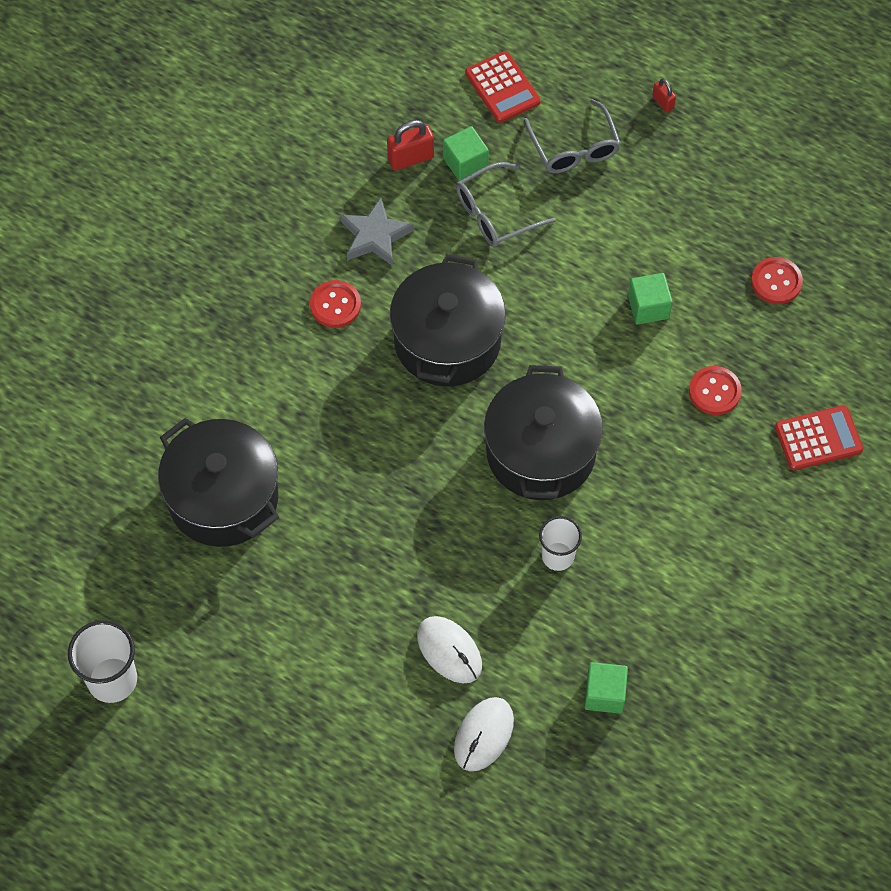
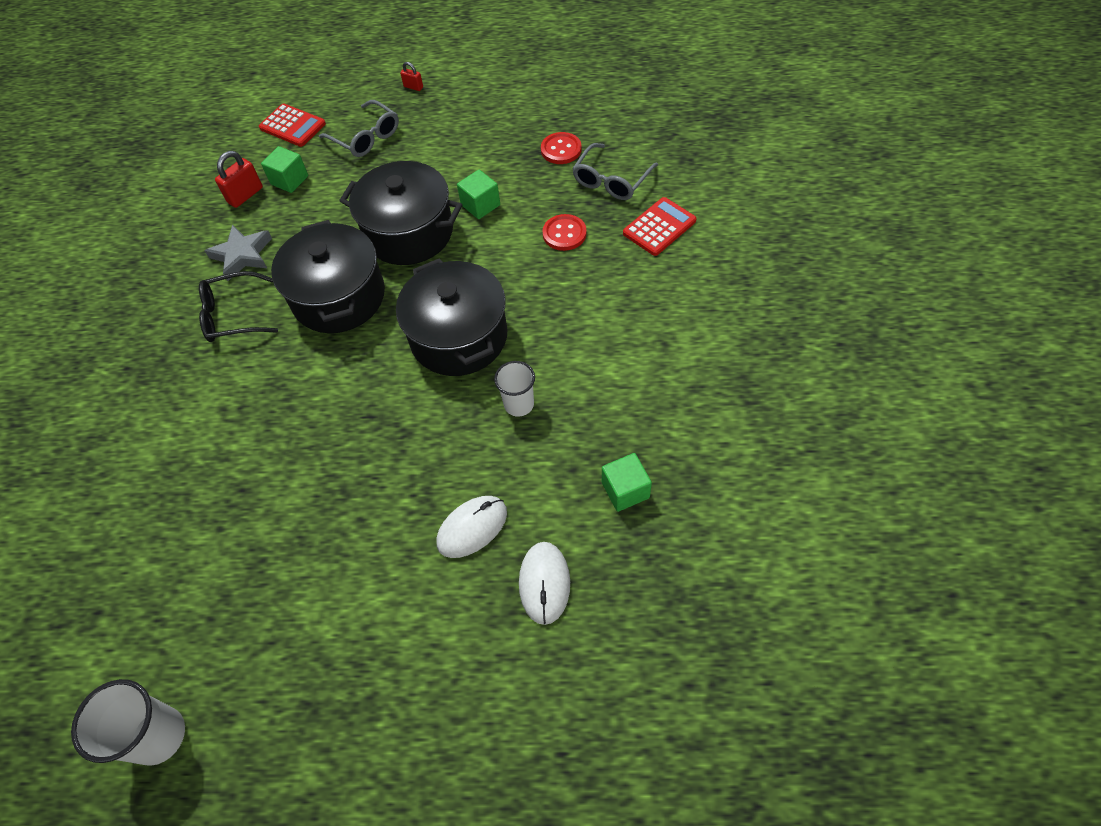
camera: 25 degrees left, 5 degrees down
black pot [158,418,279,547] -> black pot moved to [340,161,462,265]
red button [310,280,361,328] -> black glasses [199,271,278,342]
white mouse [417,616,482,683] -> white mouse turned 60 degrees counterclockwise [436,496,507,558]
grey glasses [456,162,556,247] -> grey glasses moved to [572,143,658,200]

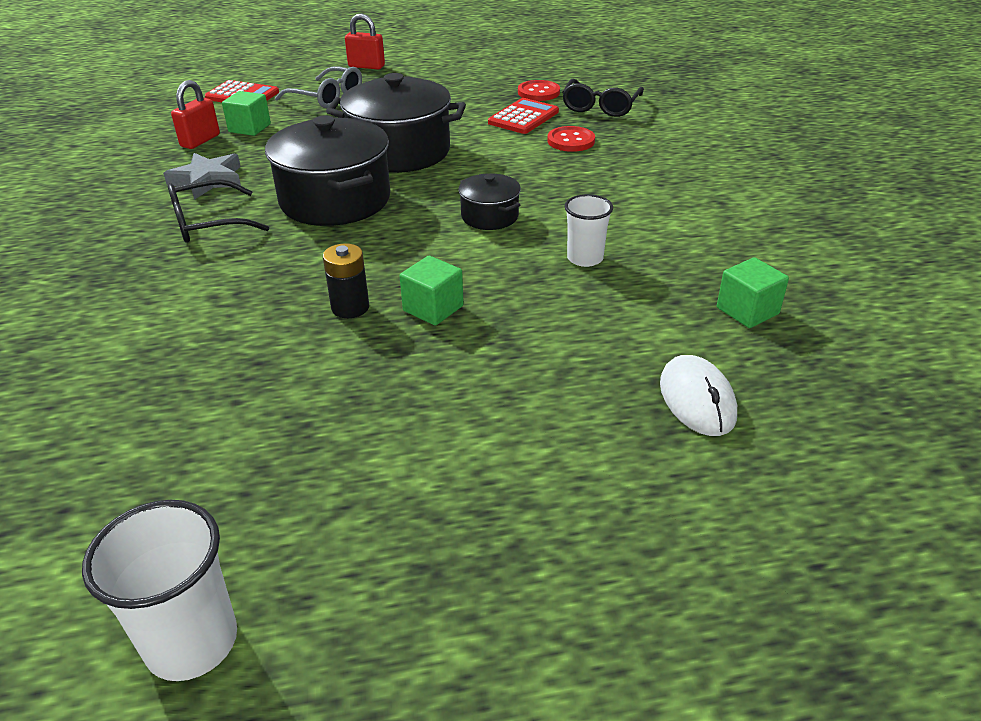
camera: 15 degrees left, 20 degrees down
black pot [396,258,507,376] -> black pot [458,173,521,230], size x0.50
red padlock [400,62,423,91] -> red padlock [345,13,385,70], size x1.74
white mouse [436,496,507,558] -> none
green cube [457,170,500,219] -> green cube moved to [400,256,464,326]
grey glasses [572,143,658,200] -> black glasses [562,79,644,117]
red calculator [623,197,697,256] -> red calculator moved to [488,98,559,134]
none -> black battery [323,243,369,318]

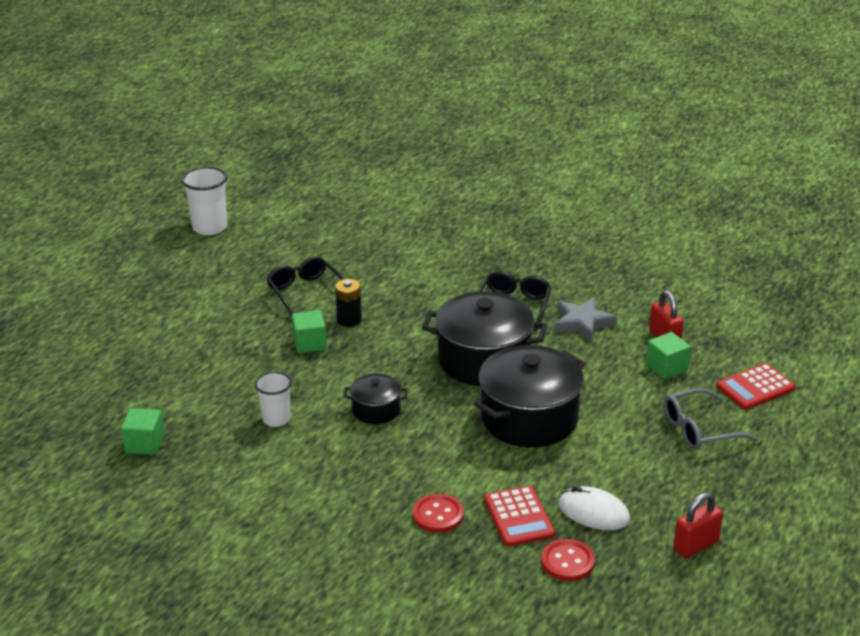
camera: 130 degrees right, 5 degrees down
red padlock [345,13,385,70] -> red padlock moved to [674,492,723,558]
black glasses [562,79,644,117] -> black glasses moved to [266,256,344,316]
white mouse [660,355,737,436] -> white mouse moved to [558,486,630,530]

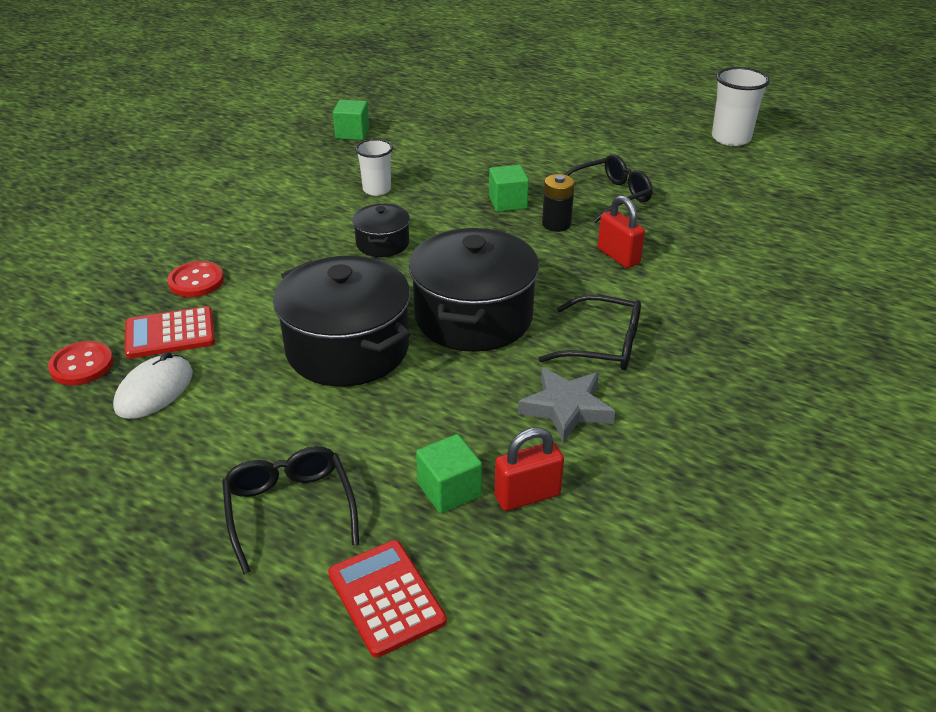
camera: 90 degrees right, 5 degrees up
grey glasses [664,388,758,450] -> black glasses [222,446,359,574]
red padlock [674,492,723,558] -> red padlock moved to [598,195,645,268]

